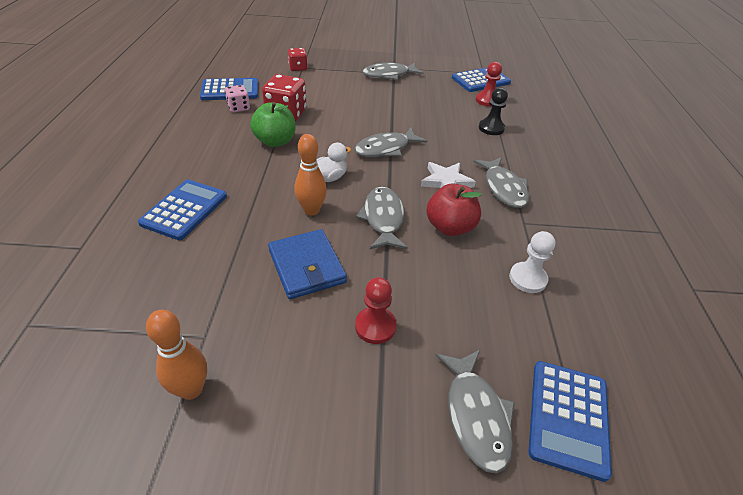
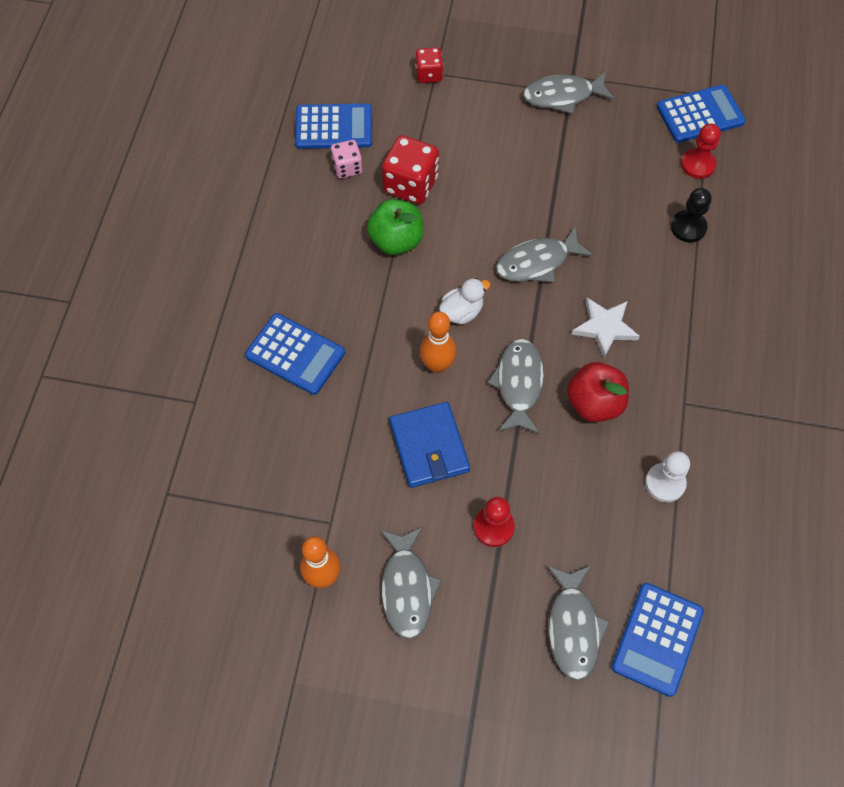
camera: 10 degrees right, 20 degrees up
blue calculator [138,180,227,240] -> blue calculator turned 90 degrees clockwise [245,313,345,395]
grey fish [473,157,529,208] -> grey fish moved to [380,527,442,639]

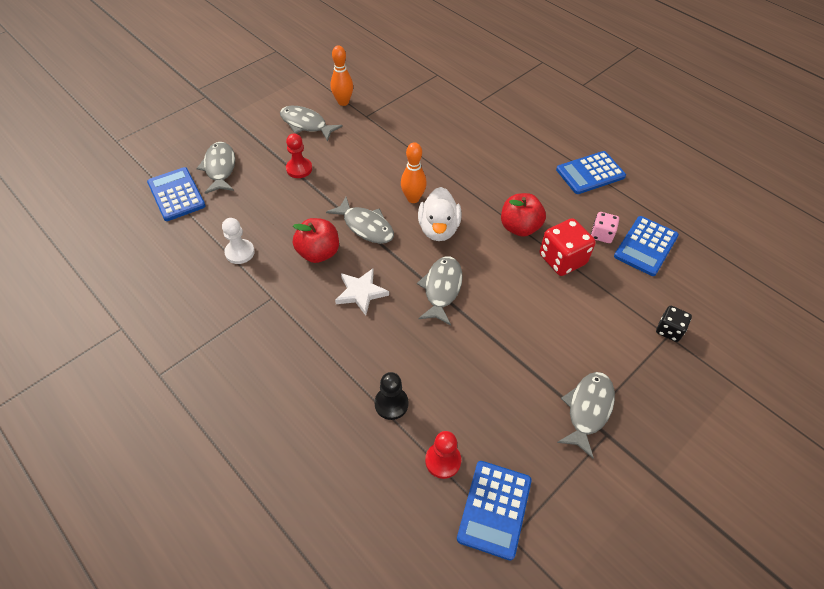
camera: 125 degrees right, 10 degrees down
blue calculator [245,313,345,395] -> blue calculator moved to [556,151,626,194]
green apple [367,199,423,255] -> red apple [501,193,546,237]
blue wallet [389,402,470,488] -> none
red dice [415,47,443,83] -> black dice [656,306,692,342]
white duck [439,278,491,325] -> white duck [418,187,462,241], size x1.55
grey fish [547,566,610,681] -> grey fish turned 45 degrees clockwise [196,142,235,194]

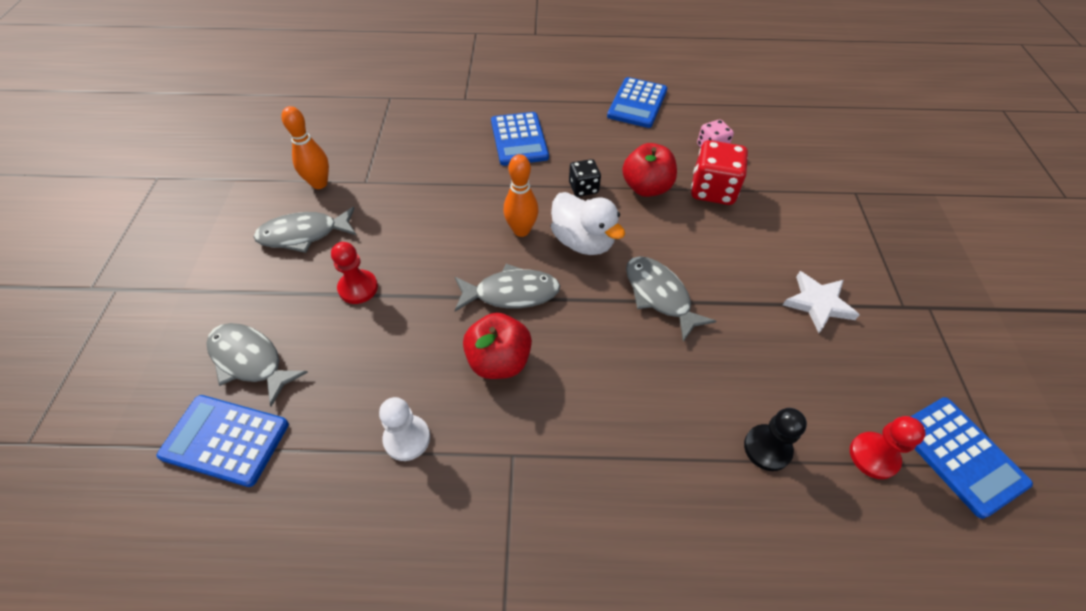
camera: 45 degrees left, 0 degrees up
white star [335,269,389,315] -> white star moved to [783,271,860,333]
grey fish [557,372,615,459] -> none
blue calculator [614,216,679,276] -> blue calculator moved to [491,112,549,166]
black dice [656,306,692,342] -> black dice moved to [569,159,601,197]

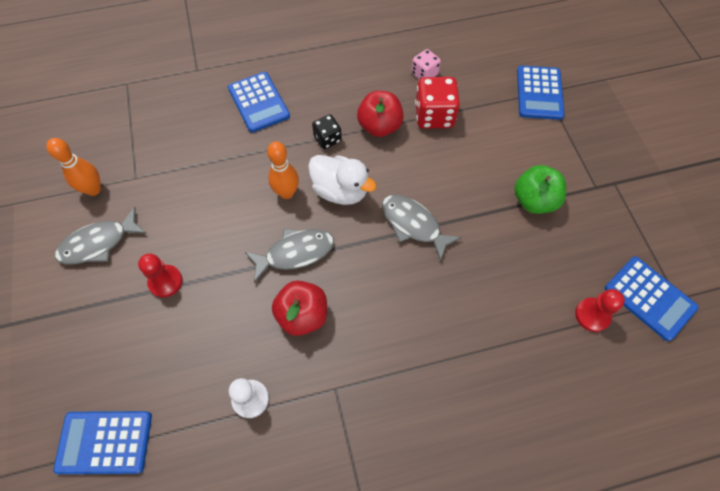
camera: 15 degrees left, 10 degrees up
grey fish [206,323,308,406] -> none
blue calculator [607,77,667,128] -> blue calculator moved to [517,66,565,120]
black pawn [744,408,807,471] -> none
white star [783,271,860,333] -> green apple [514,165,566,214]

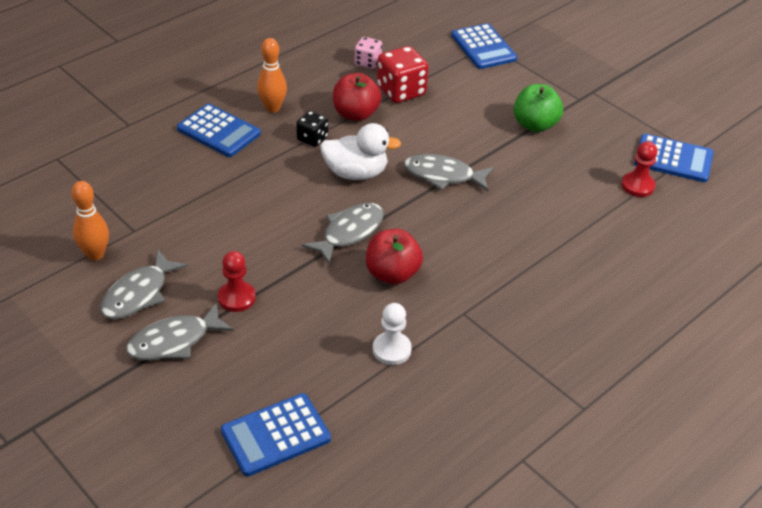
camera: 30 degrees left, 20 degrees down
orange bowling pin [267,141,299,199] -> orange bowling pin moved to [257,38,287,113]
none -> grey fish [126,303,234,360]

